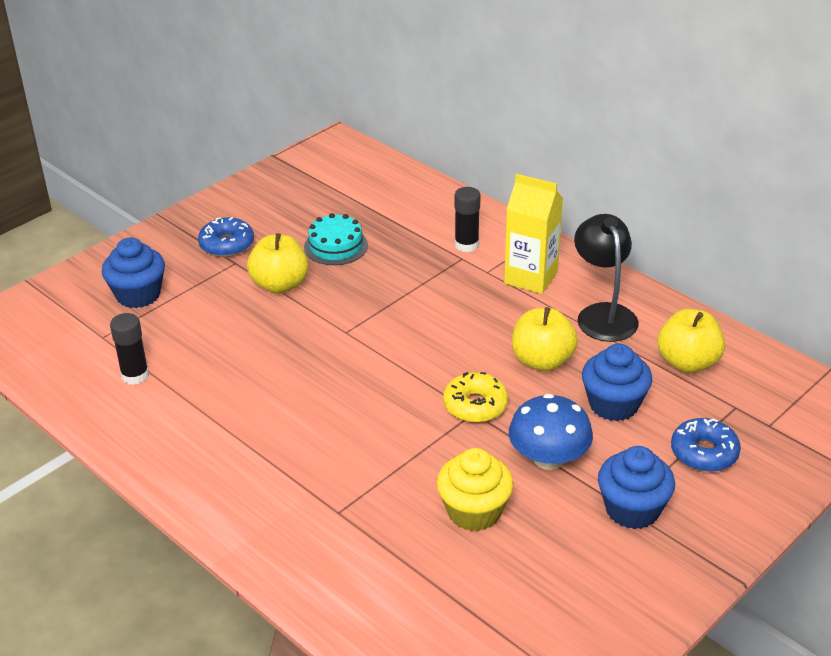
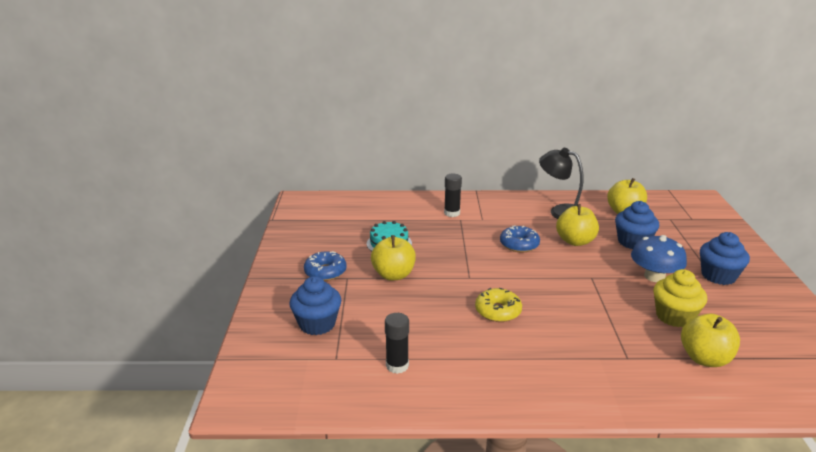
camera: 45 degrees left, 10 degrees down
yellow donut [443,372,508,423] -> yellow donut moved to [475,288,522,322]
yellow carton [504,174,563,294] -> none
blue donut [671,418,741,472] -> blue donut moved to [500,225,540,252]
none -> yellow apple [681,314,740,367]

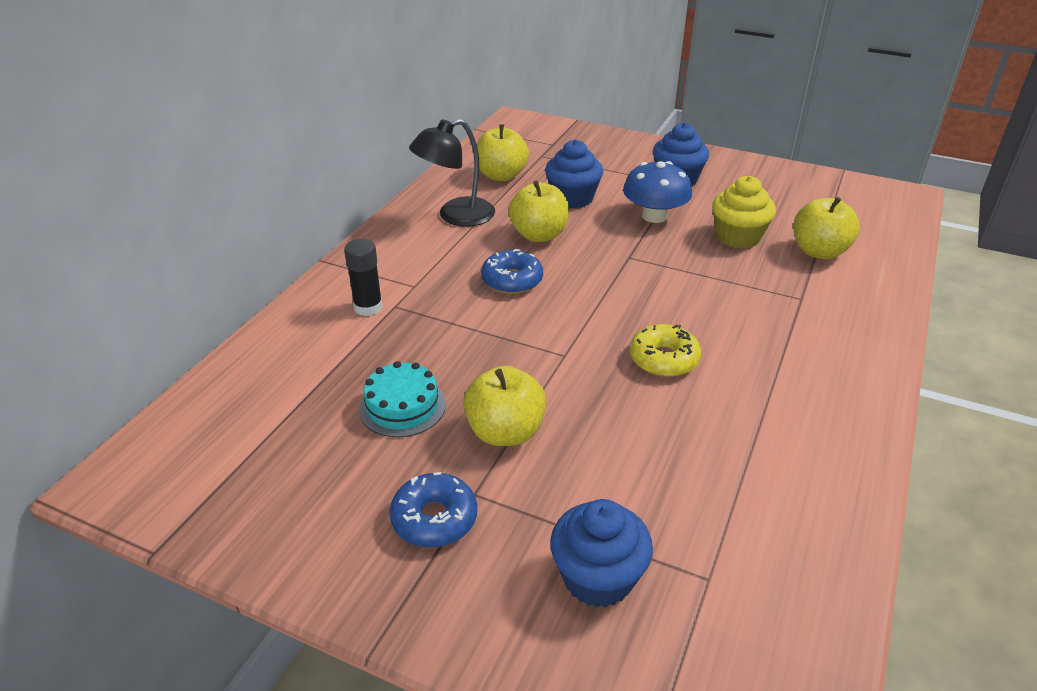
camera: 65 degrees left, 10 degrees up
black glue stick [385,313,409,374] -> none

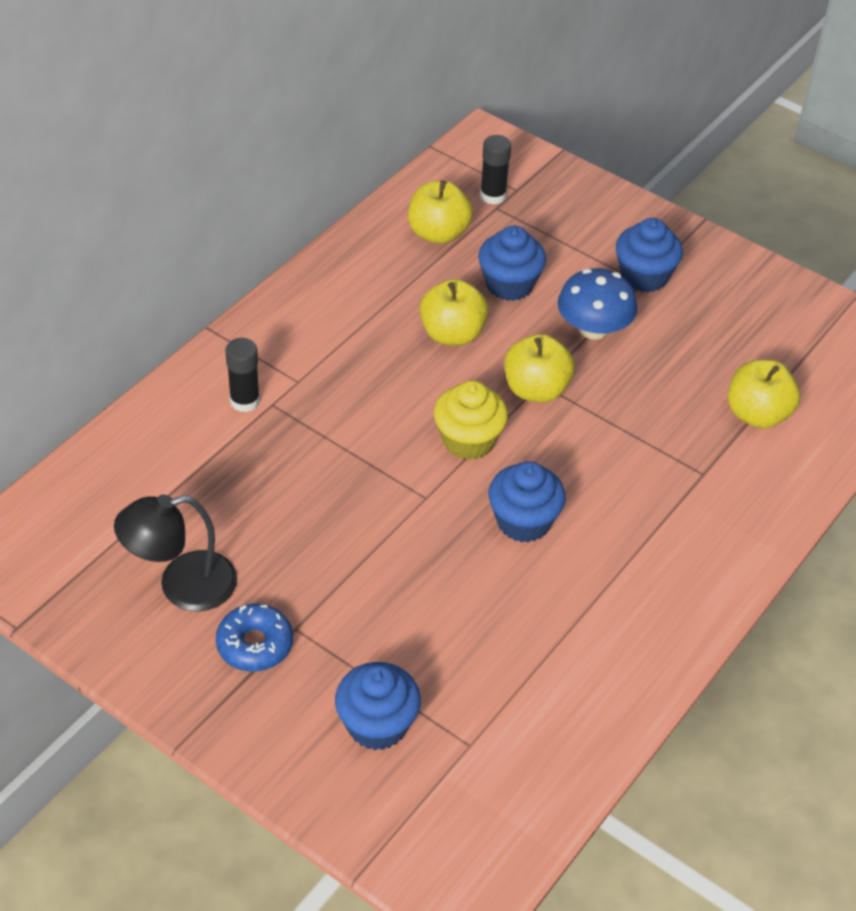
camera: 10 degrees right, 10 degrees up
turquoise cake [359,361,446,437] -> none
black lamp [409,119,495,227] -> black lamp moved to [114,495,237,612]
yellow apple [463,366,547,446] -> yellow apple moved to [504,334,575,403]
blue donut [481,249,543,294] -> none
yellow donut [630,324,701,377] -> blue cupcake [489,461,566,542]
yellow cupcake [712,176,776,249] -> yellow cupcake moved to [434,381,508,460]
none -> black glue stick [480,135,511,205]

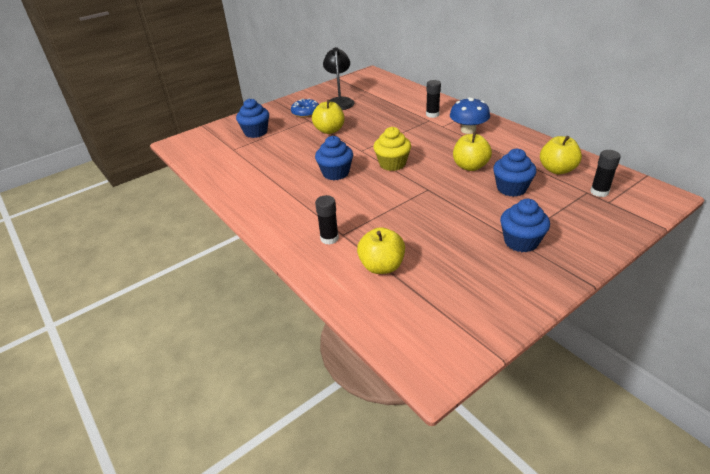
camera: 110 degrees right, 10 degrees down
yellow apple [504,334,575,403] -> yellow apple moved to [312,99,344,134]
blue mushroom [558,268,637,339] -> blue mushroom moved to [450,97,490,134]
none -> black glue stick [315,195,339,245]

